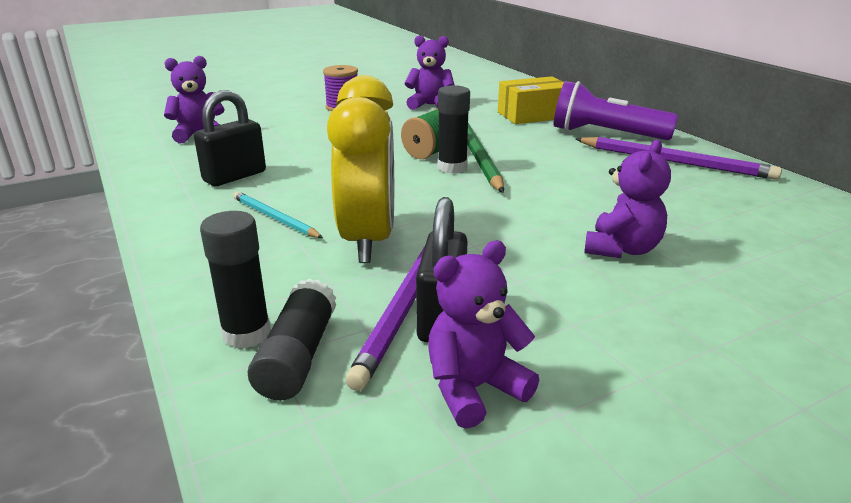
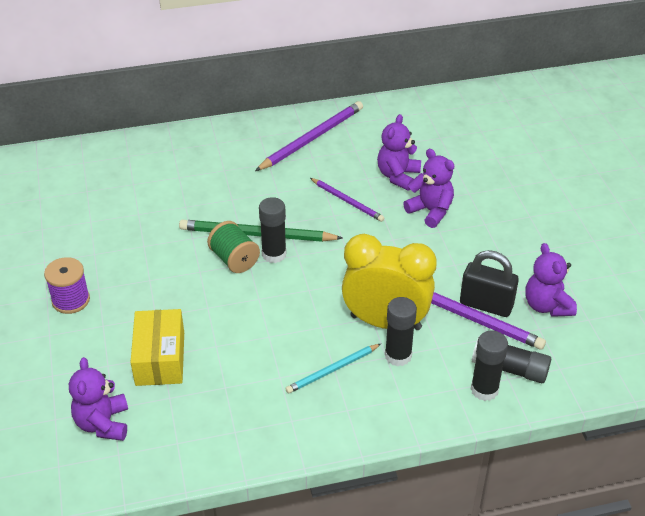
camera: 75 degrees left, 15 degrees up
black padlock [194,90,266,186] -> none
purple teddy bear [405,35,454,110] -> purple teddy bear moved to [377,114,421,191]
yellow box [498,76,564,124] -> yellow box moved to [130,309,184,386]
purple flashlight [554,81,678,140] -> none
none -> purple pencil [310,178,384,222]
none -> black glue stick [385,297,417,366]

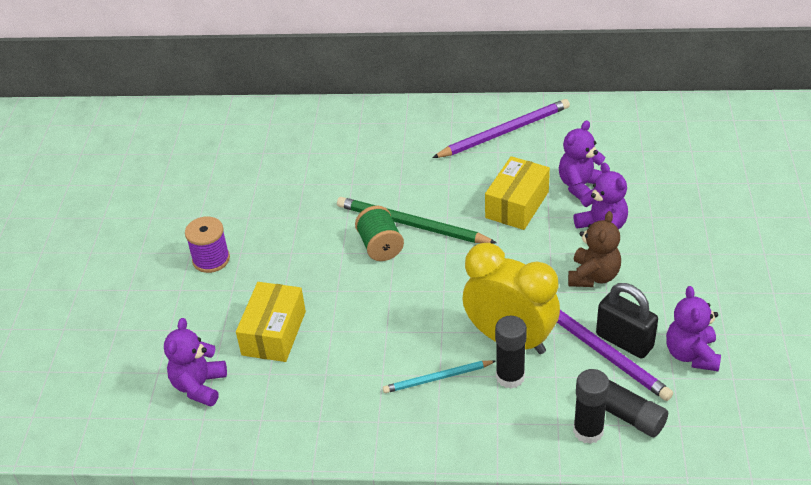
camera: 20 degrees right, 0 degrees up
black glue stick [259,197,287,263] -> none
purple pencil [310,178,384,222] -> yellow box [485,156,550,230]
none -> brown teddy bear [568,211,621,287]

